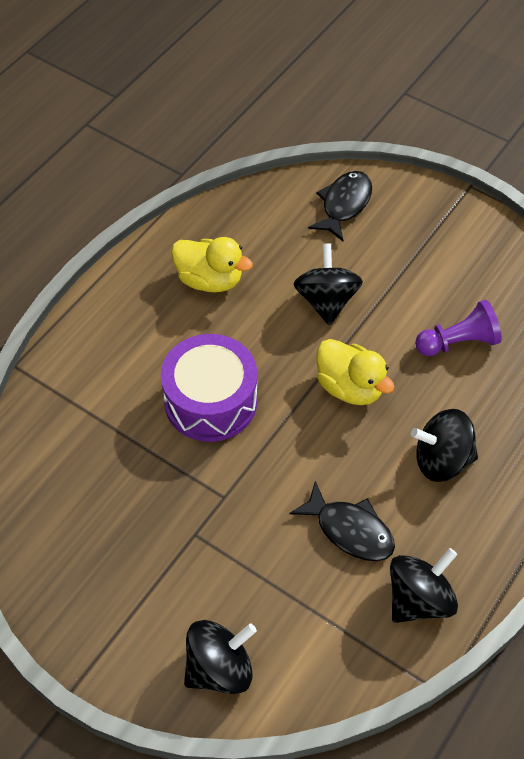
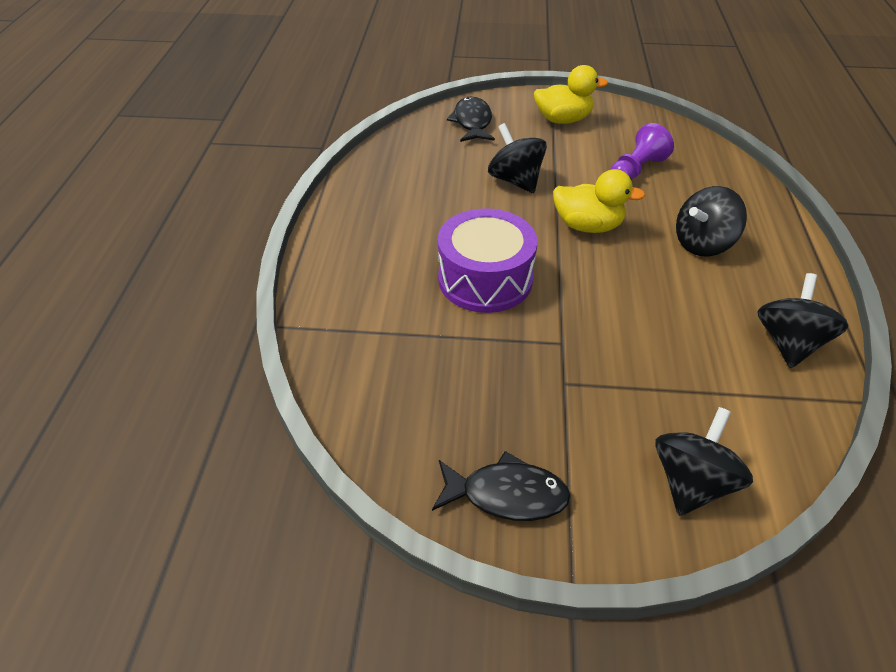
camera: 30 degrees left, 10 degrees down
yellow duck [171,237,253,292] -> yellow duck moved to [534,65,608,124]
black fish [289,481,395,561] -> black fish moved to [432,451,571,521]

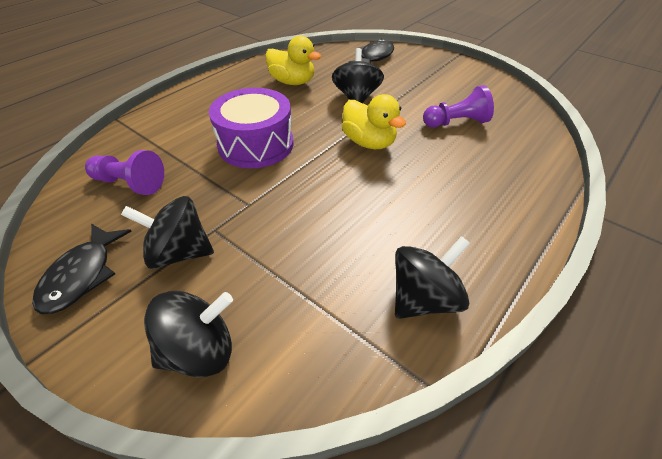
camera: 35 degrees right, 0 degrees up
black fish [432,451,571,521] -> black fish turned 60 degrees clockwise [32,224,132,314]
yellow duck [534,65,608,124] -> yellow duck moved to [265,36,321,85]
black spinning top [676,186,747,257] -> black spinning top moved to [121,196,214,269]
none -> purple pawn [85,150,164,195]

